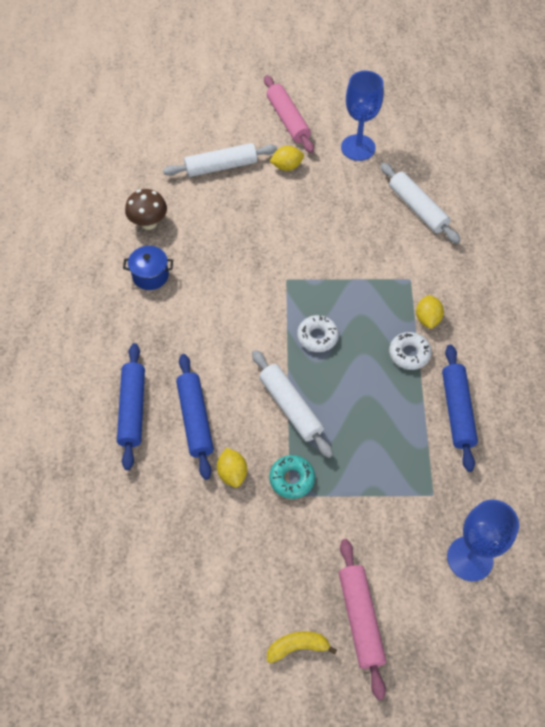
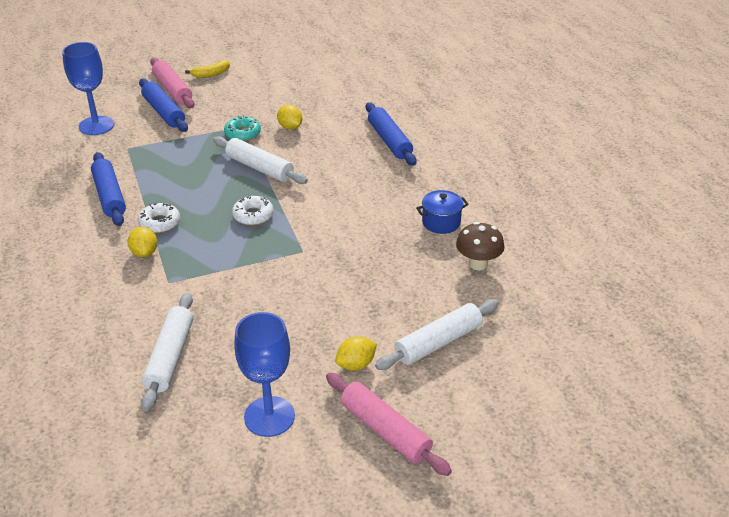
camera: 160 degrees right, 20 degrees down
blue rolling pin [176,354,214,480] -> blue rolling pin moved to [139,78,188,132]
white rolling pin [381,163,461,244] -> white rolling pin turned 60 degrees clockwise [141,293,193,411]

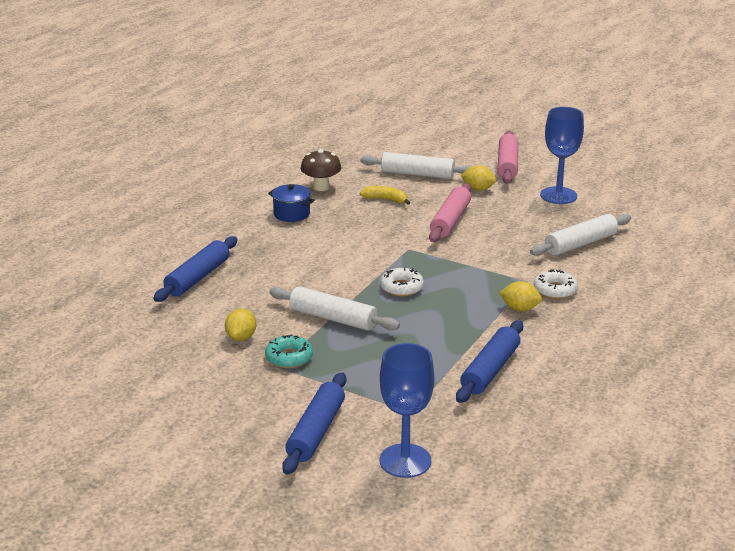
camera: 130 degrees left, 10 degrees down
yellow lemon [128,227,157,257] -> yellow lemon turned 75 degrees clockwise [499,281,542,311]
white donut [138,203,180,233] -> white donut moved to [534,269,578,299]
pink rolling pin [150,58,195,108] -> pink rolling pin moved to [429,183,471,242]
yellow banana [185,60,230,78] -> yellow banana moved to [360,186,410,205]
white rolling pin [213,136,308,184] -> white rolling pin turned 60 degrees counterclockwise [269,286,400,331]

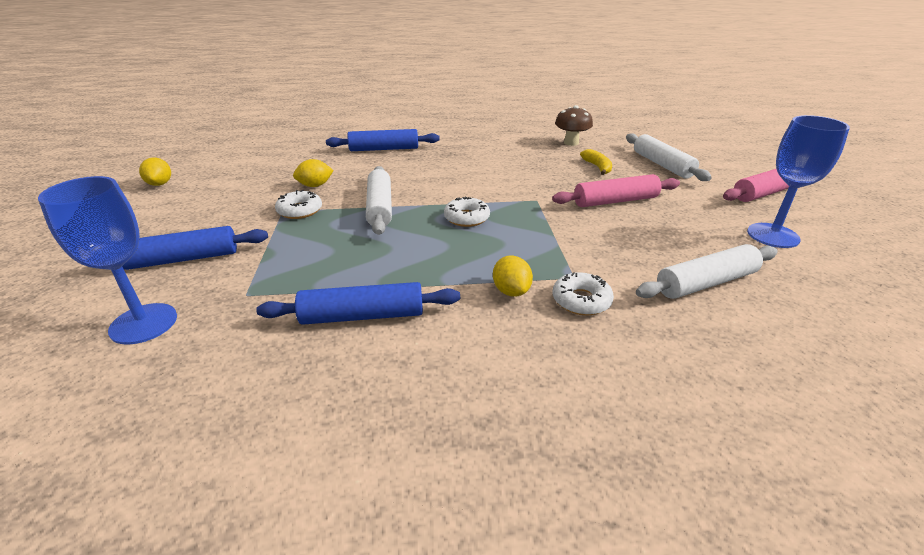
camera: 55 degrees right, 5 degrees up
turquoise donut [265,334,313,368] -> white donut [275,190,322,219]
blue pot [268,184,315,222] -> none
yellow lemon [461,165,496,191] -> yellow lemon moved to [139,158,171,186]
white rolling pin [530,214,631,256] -> white rolling pin turned 45 degrees counterclockwise [636,244,778,299]

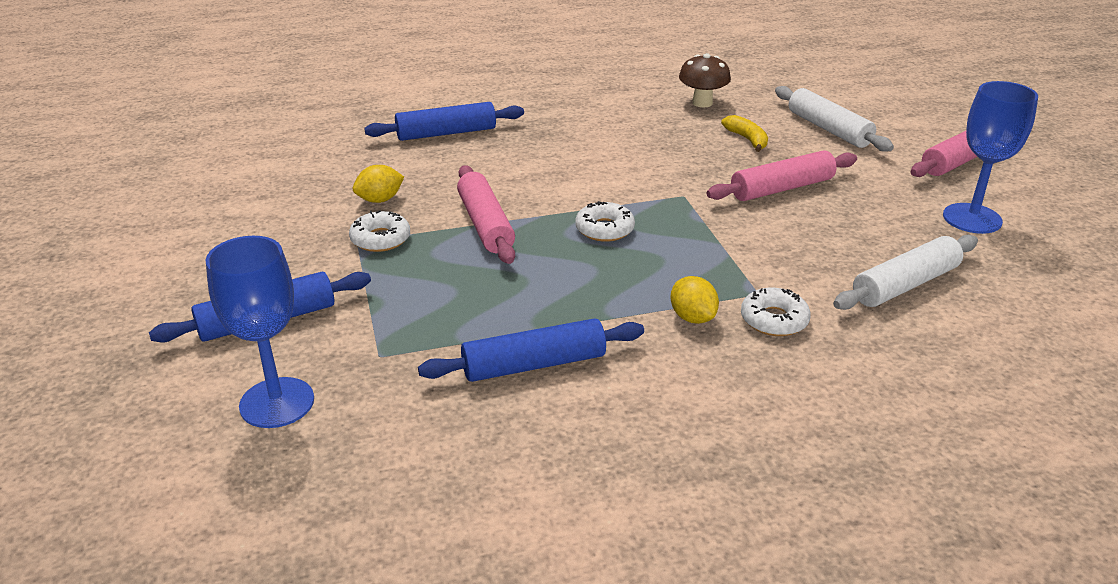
camera: 10 degrees left, 0 degrees up
yellow lemon [139,158,171,186] -> none
white rolling pin [366,166,392,235] -> pink rolling pin [457,165,515,264]

